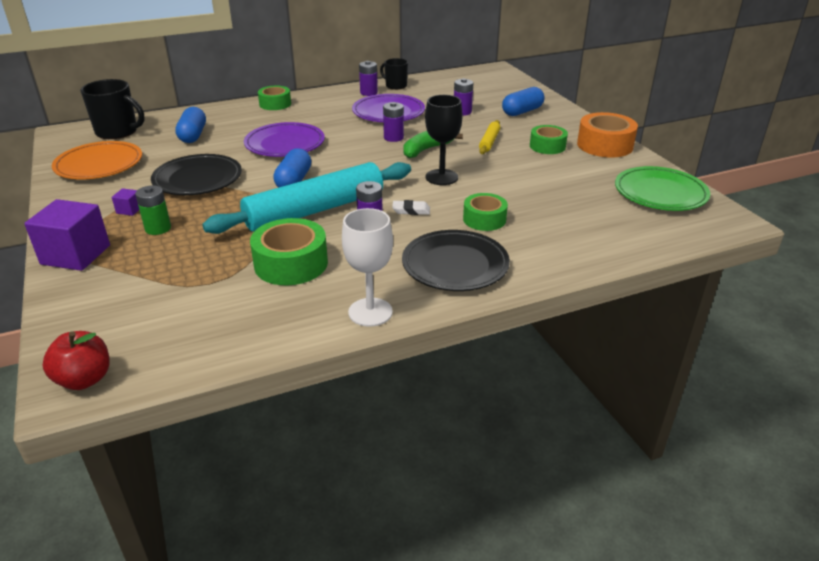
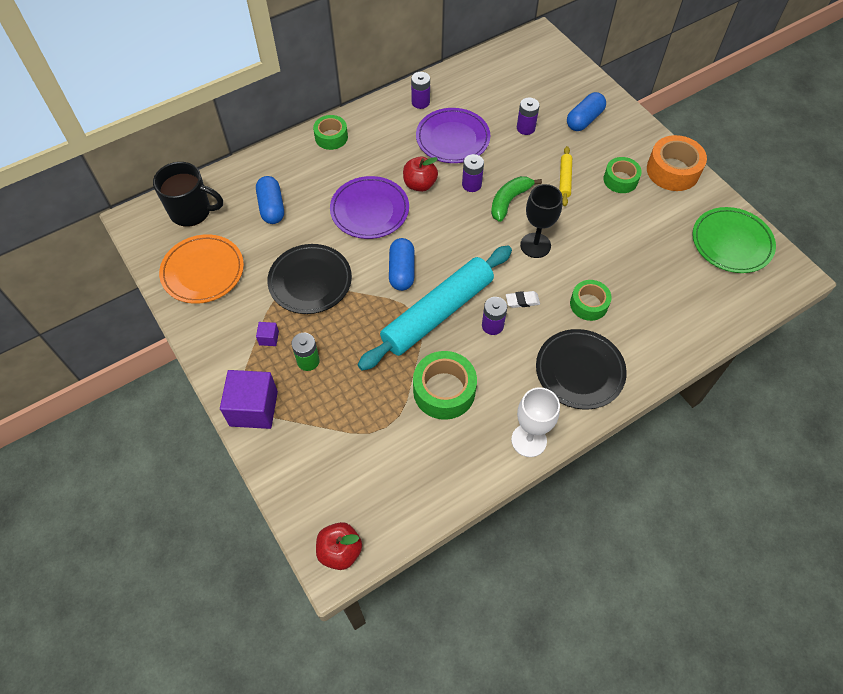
camera: 10 degrees left, 25 degrees up
black mug [380,58,408,90] -> none
none -> red apple [403,157,438,192]

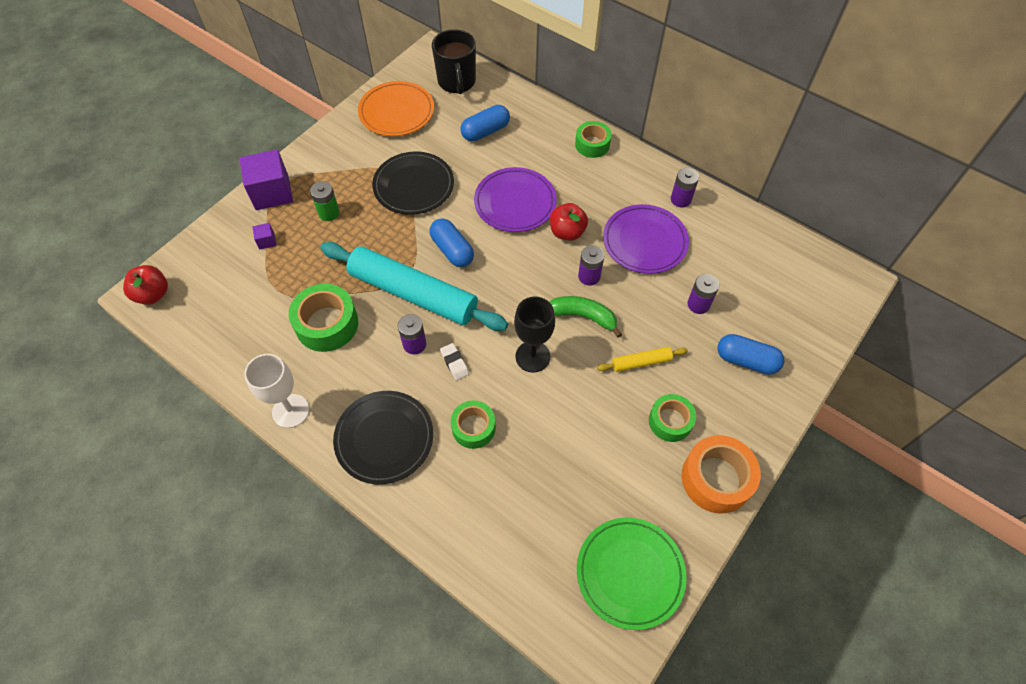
camera: 70 degrees right, 0 degrees up
purple cube [256,322,279,346] -> purple cube moved to [253,223,276,249]
blue capsule [389,238,415,291] -> blue capsule turned 75 degrees clockwise [429,218,474,267]

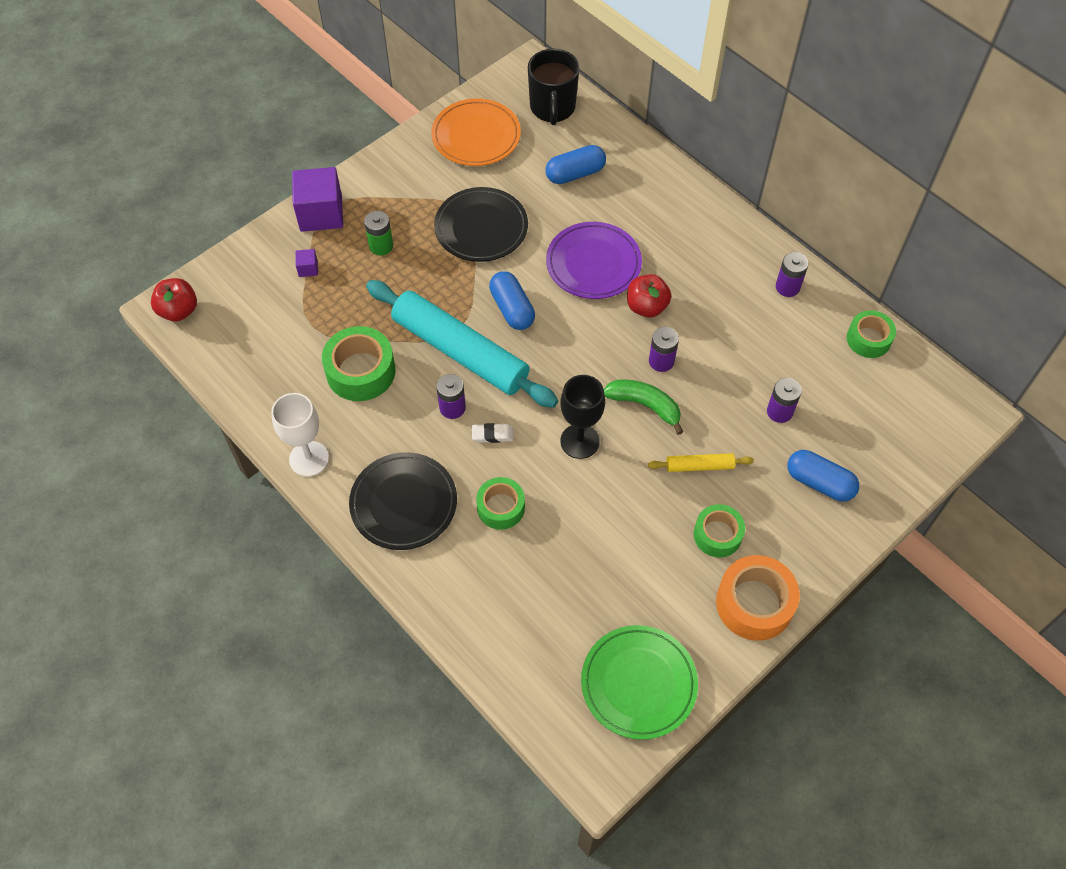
camera: 10 degrees right, 0 degrees up
white eraser [440,343,469,380] -> white eraser turned 75 degrees counterclockwise [472,423,513,443]
green tape [575,121,612,158] -> green tape moved to [847,310,896,358]
purple plate [603,204,689,274] -> none

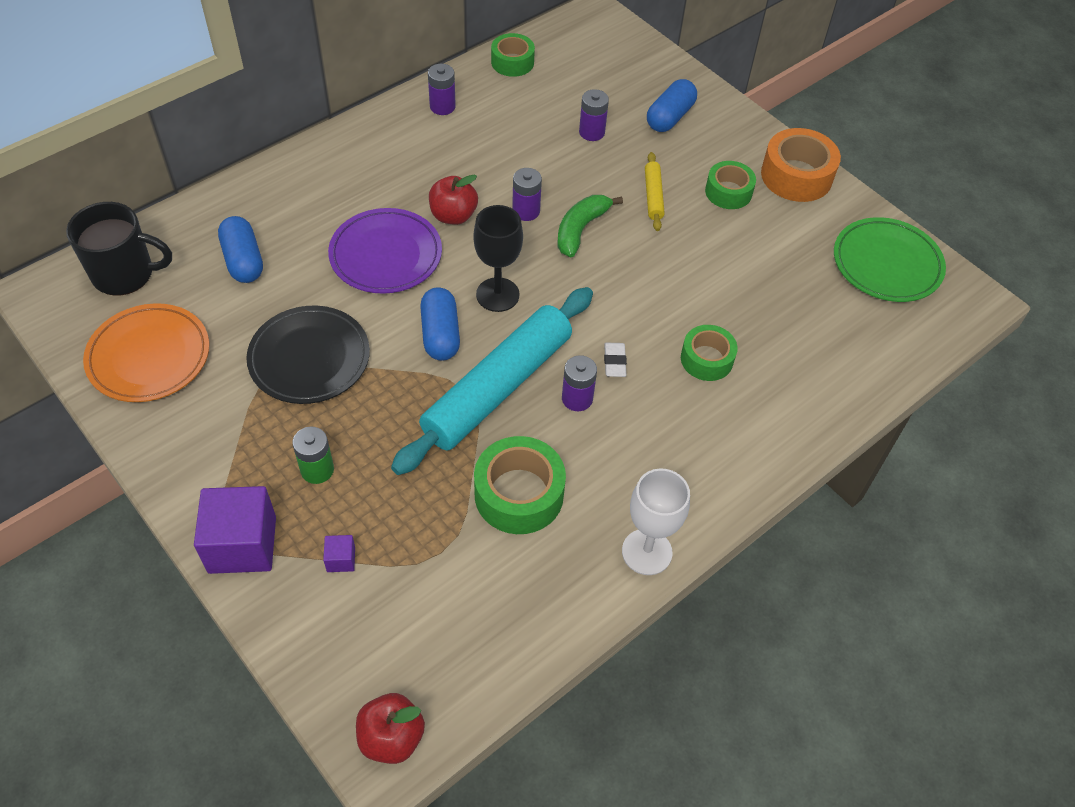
camera: 90 degrees left, 5 degrees down
black plate [349,452,457,550] -> none
blue capsule [489,271,535,330] -> blue capsule turned 75 degrees counterclockwise [420,287,460,361]
black goblet [560,375,605,459] -> black goblet moved to [473,205,523,312]

